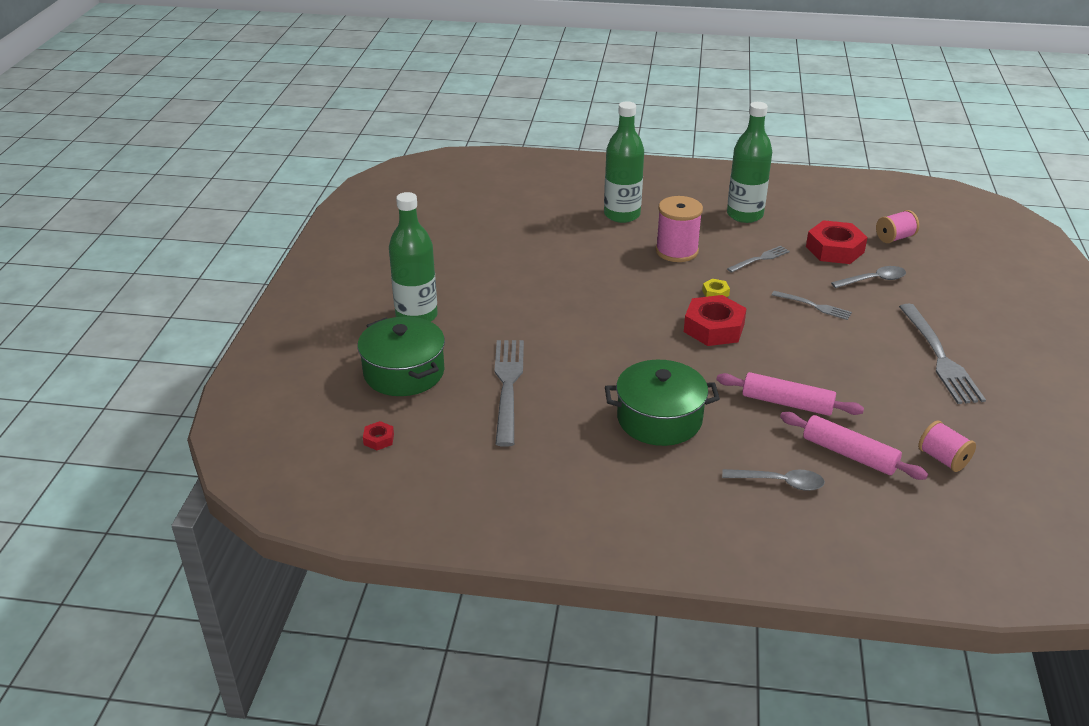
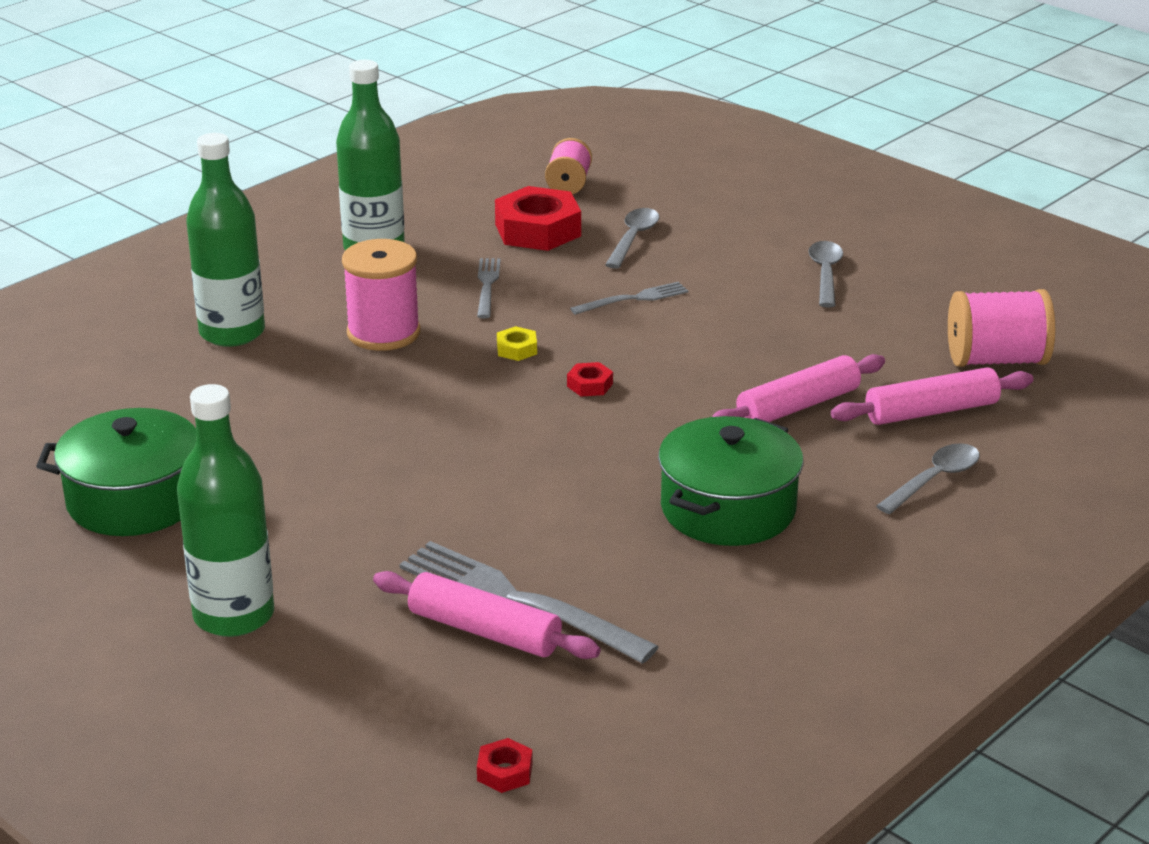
camera: 55 degrees left, 5 degrees down
green pot [357,316,445,396] -> green pot moved to [36,408,196,536]
red nut [684,295,747,346] -> red nut [567,362,613,396], size x0.45
grey fork [899,304,986,404] -> grey spoon [808,241,843,307]
pink spool [918,420,976,472] -> pink spool [948,289,1055,367], size x1.58
none -> pink rolling pin [373,571,601,659]

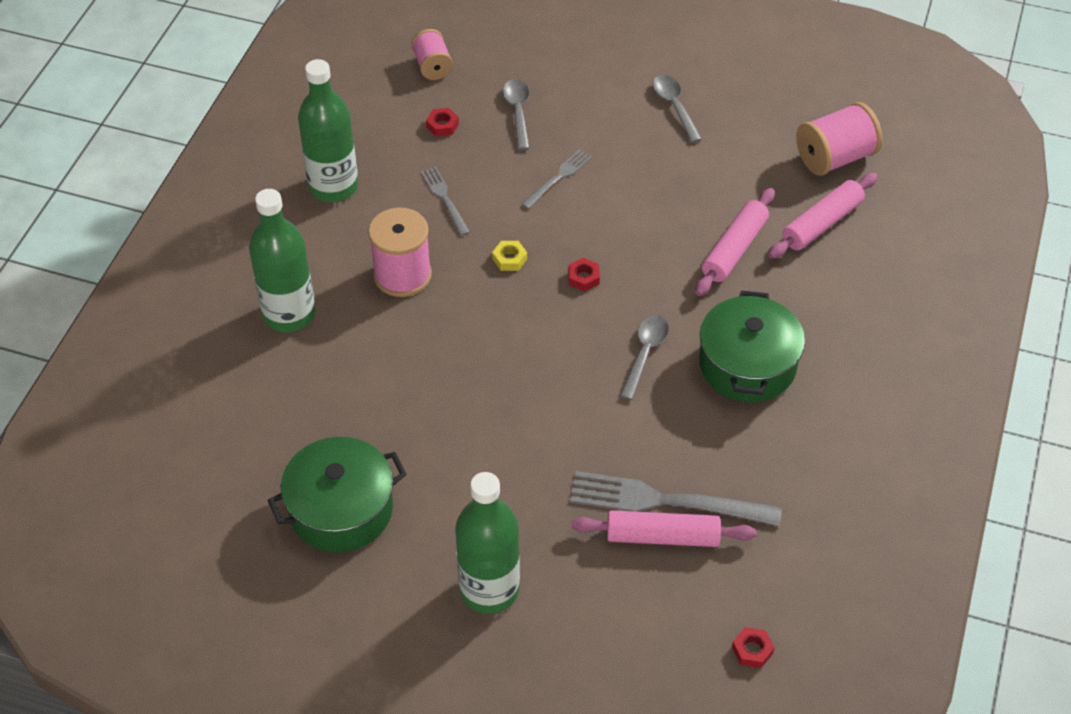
camera: 25 degrees left, 20 degrees up
red nut [495,186,581,251] -> red nut [426,108,459,137], size x0.45
grey spoon [876,443,980,514] -> grey spoon moved to [620,315,669,400]

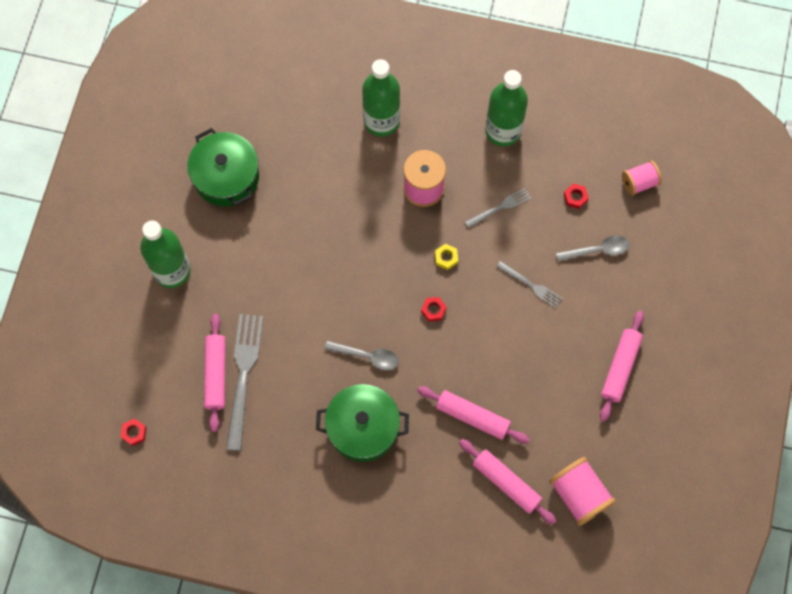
camera: 85 degrees right, 20 degrees up
grey spoon [653,75,702,143] -> pink rolling pin [600,311,644,422]

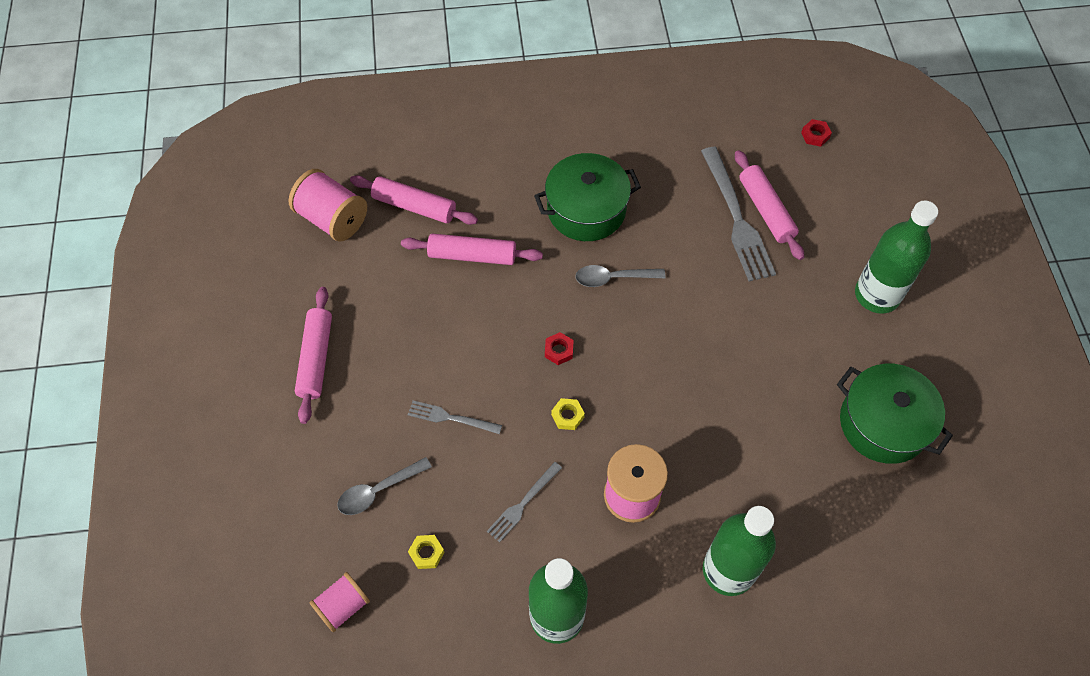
camera: 160 degrees right, 10 degrees down
red nut [564,184,589,209] -> yellow nut [408,535,445,569]

